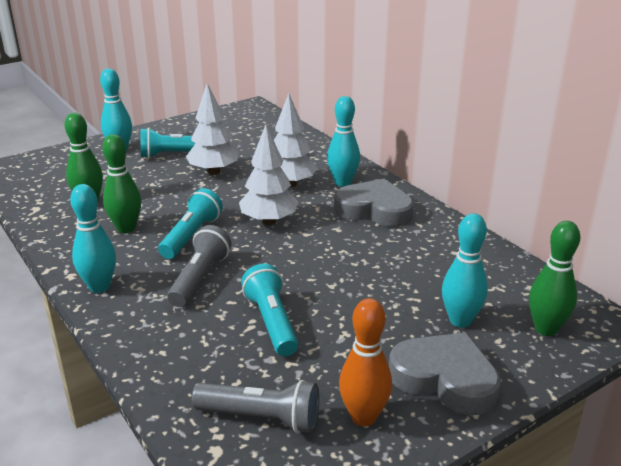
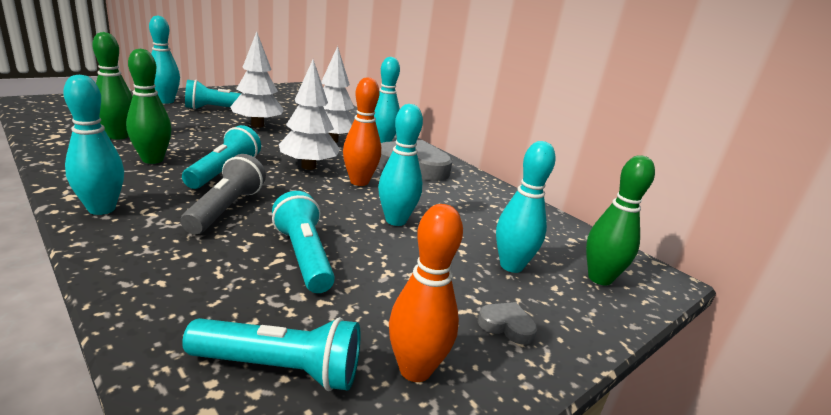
camera: 10 degrees left, 5 degrees down
grey flashlight [192,380,320,434] -> turquoise flashlight [182,317,361,391]
grey heart [389,332,501,415] -> grey heart [478,302,537,345], size x0.45
none -> orange bowling pin [343,77,381,186]
none -> turquoise bowling pin [378,104,423,226]

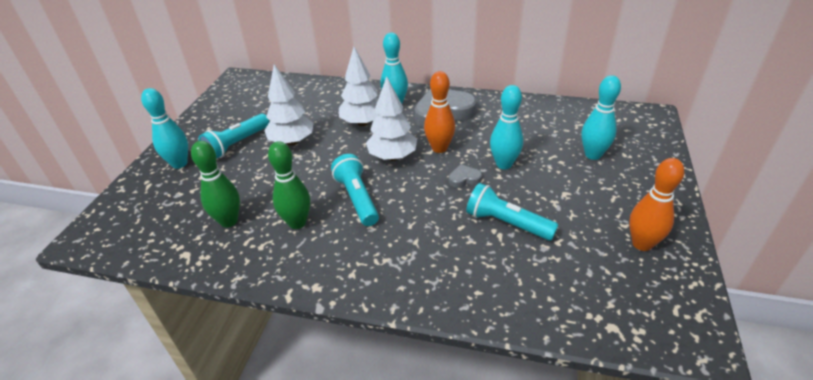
camera: 30 degrees left, 15 degrees up
turquoise bowling pin [63,75,124,215] -> none
grey flashlight [181,154,266,234] -> none
turquoise flashlight [182,317,361,391] -> none
grey heart [478,302,537,345] -> grey heart moved to [449,164,482,188]
green bowling pin [586,155,655,286] -> none

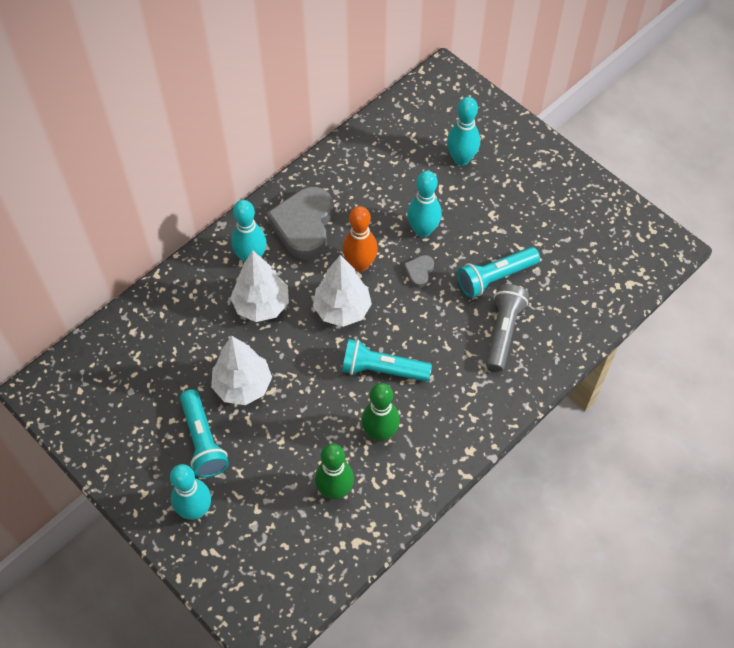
camera: 60 degrees left, 20 degrees up
orange bowling pin [629,158,684,251] -> none
none -> grey flashlight [486,284,529,371]

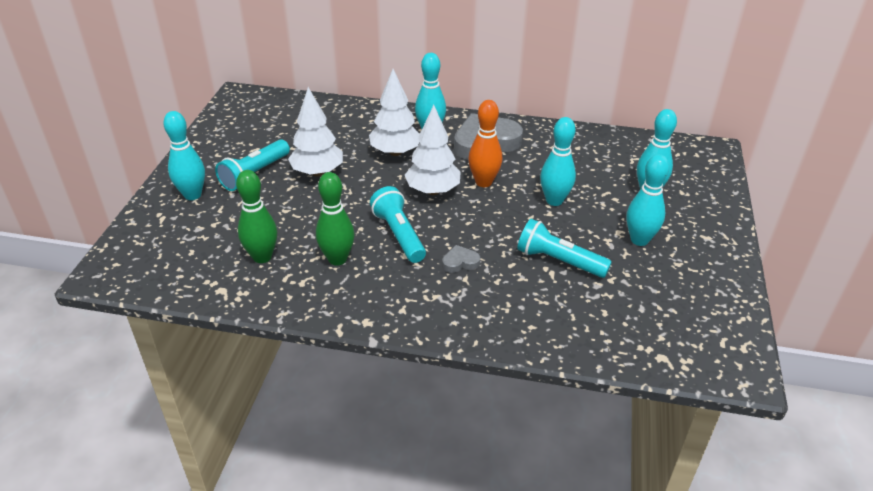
camera: 55 degrees right, 20 degrees down
grey heart [404,255,434,288] -> grey heart moved to [442,245,480,273]
grey flashlight [486,284,529,371] -> none
none -> turquoise bowling pin [627,154,669,246]

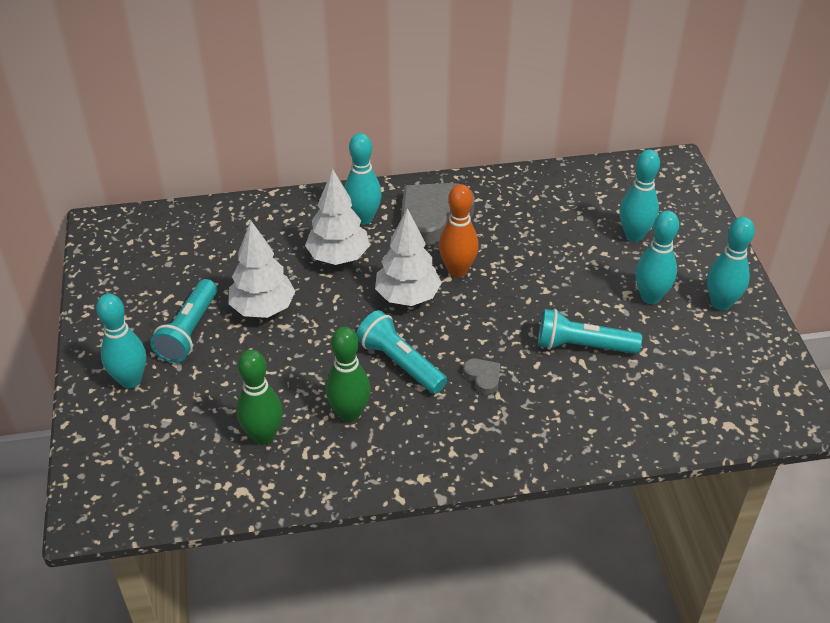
camera: 20 degrees left, 5 degrees up
grey heart [442,245,480,273] -> grey heart turned 90 degrees clockwise [463,359,500,395]
turquoise bowling pin [540,117,576,206] -> turquoise bowling pin moved to [707,217,755,311]

